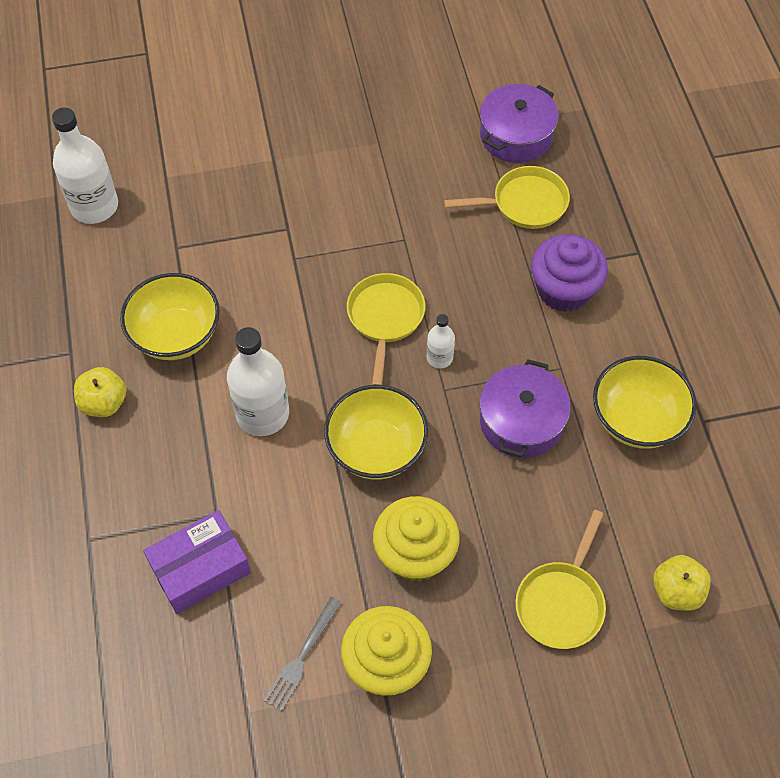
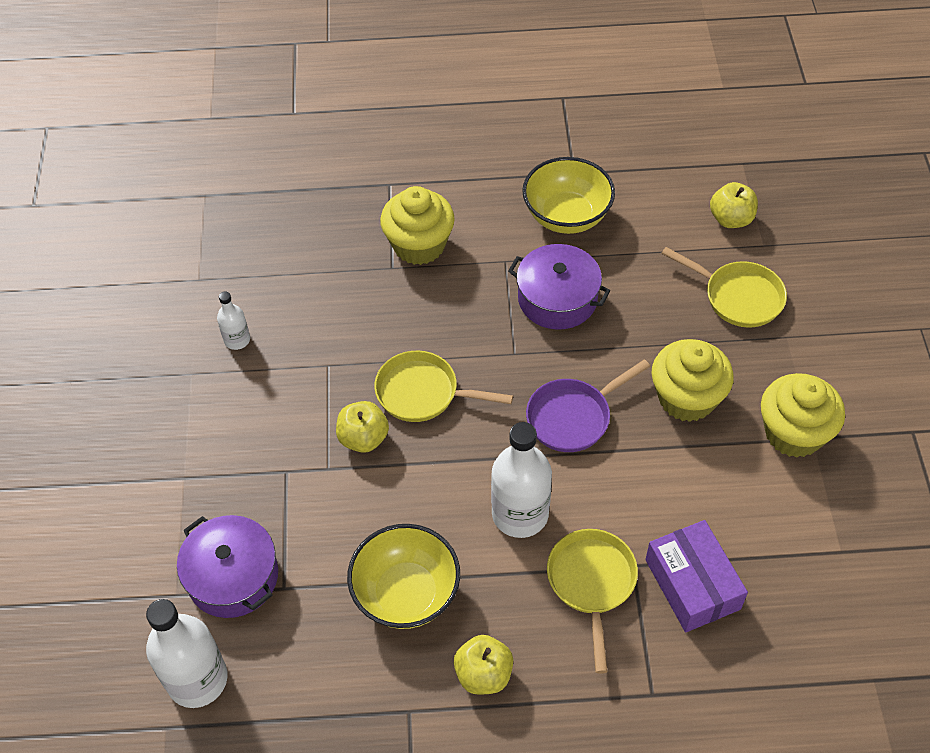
camera: 80 degrees left, 5 degrees down
grey fork [263,597,342,711] -> none
yellow bowl [324,385,428,480] -> purple pan [526,359,650,452]
white bottle [427,314,455,369] -> white bottle moved to [217,291,250,350]
yellow pan [444,166,570,229] -> yellow pan moved to [547,529,638,674]
purple pot [480,84,559,163] -> purple pot moved to [177,515,278,618]
purple cupcake [531,234,608,312] -> yellow cupcake [380,186,455,265]
none -> yellow apple [336,401,389,453]

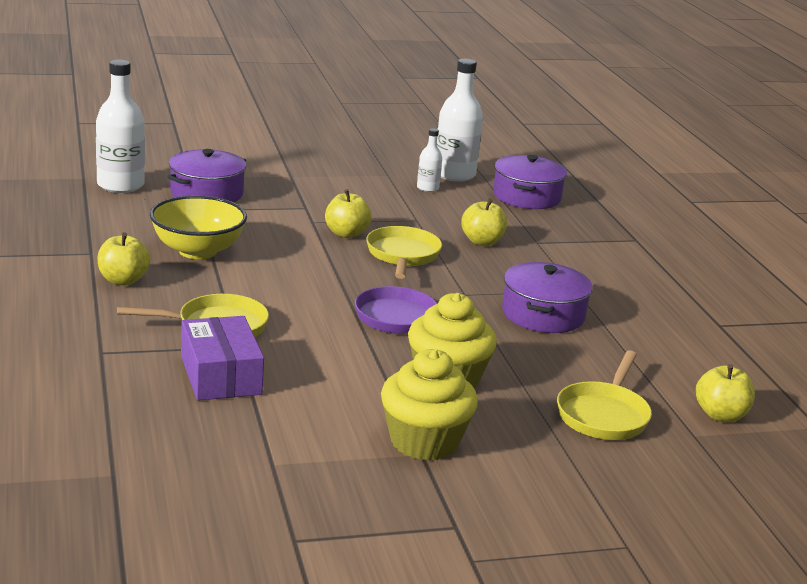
camera: 75 degrees right, 30 degrees down
yellow cupcake [380,186,455,265] -> none
white bottle [491,422,552,538] -> white bottle moved to [437,59,483,182]
yellow bowl [522,157,615,234] -> none
purple box [645,520,748,632] -> purple box turned 75 degrees counterclockwise [181,316,264,401]
none -> yellow apple [461,198,507,246]
none -> purple pot [493,155,567,209]

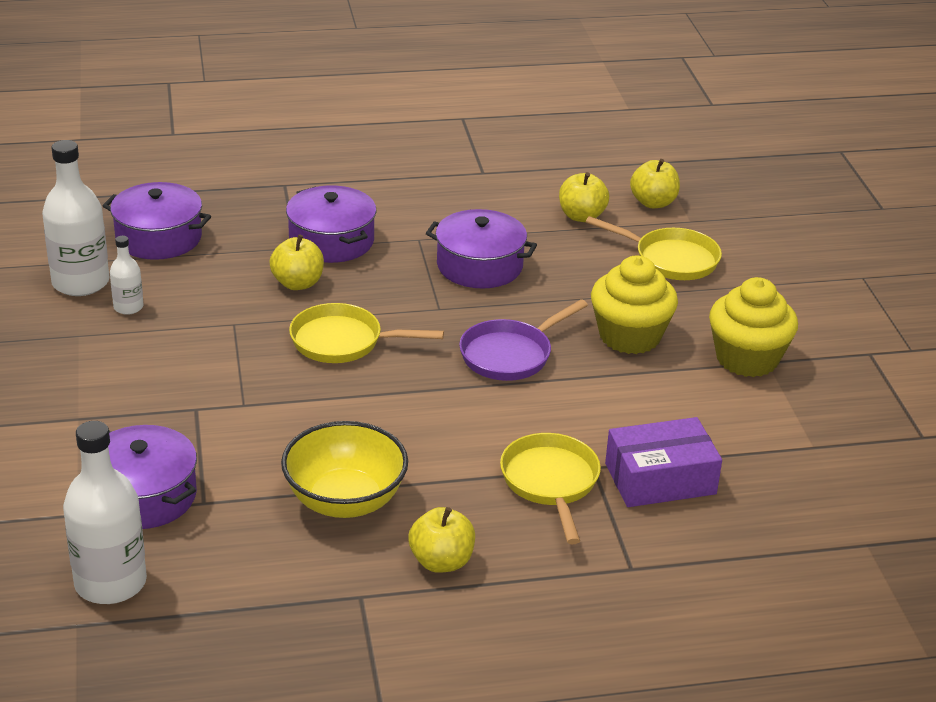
camera: 85 degrees left, 10 degrees up
yellow apple [325,189,372,238] -> yellow apple moved to [559,172,609,222]
none -> purple pot [286,185,376,263]

